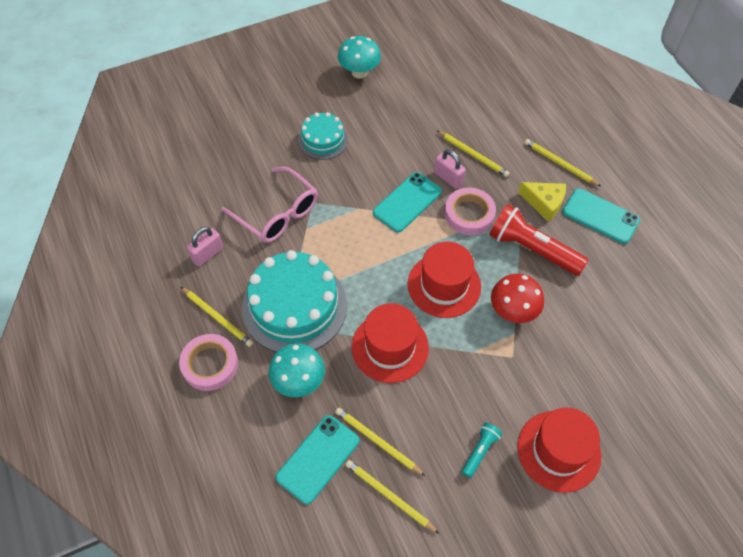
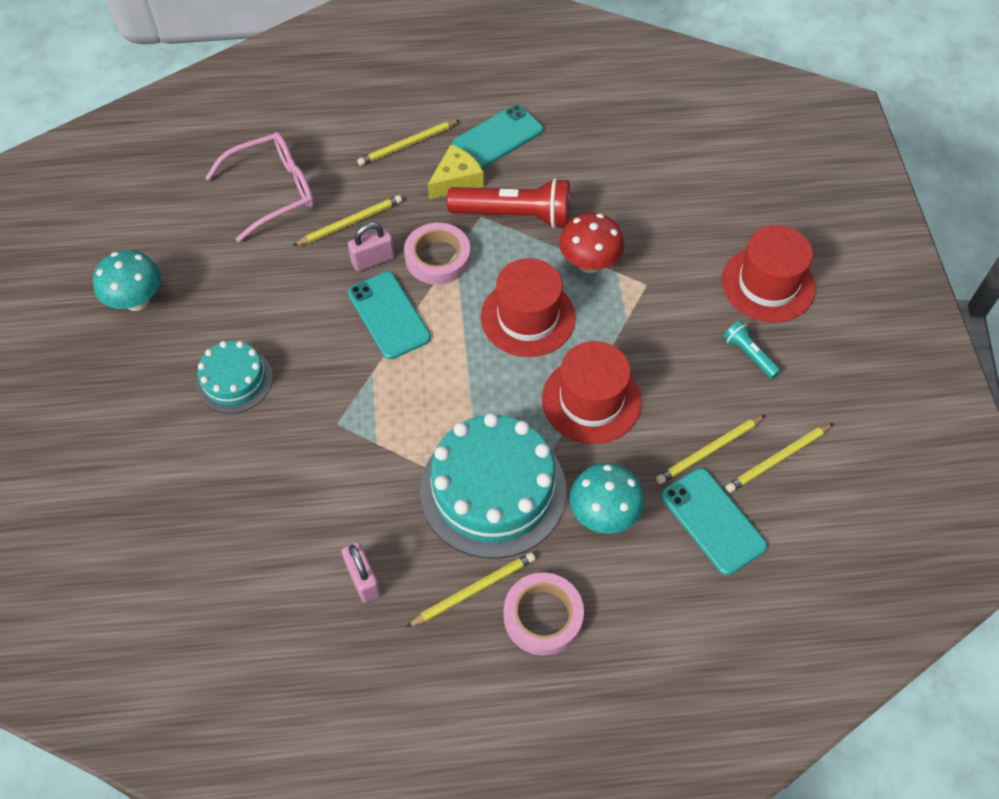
camera: 70 degrees left, 0 degrees up
pink glasses [221,167,318,243] -> pink glasses moved to [205,132,314,242]
red flashlight [489,204,588,276] -> red flashlight turned 135 degrees counterclockwise [447,178,570,228]

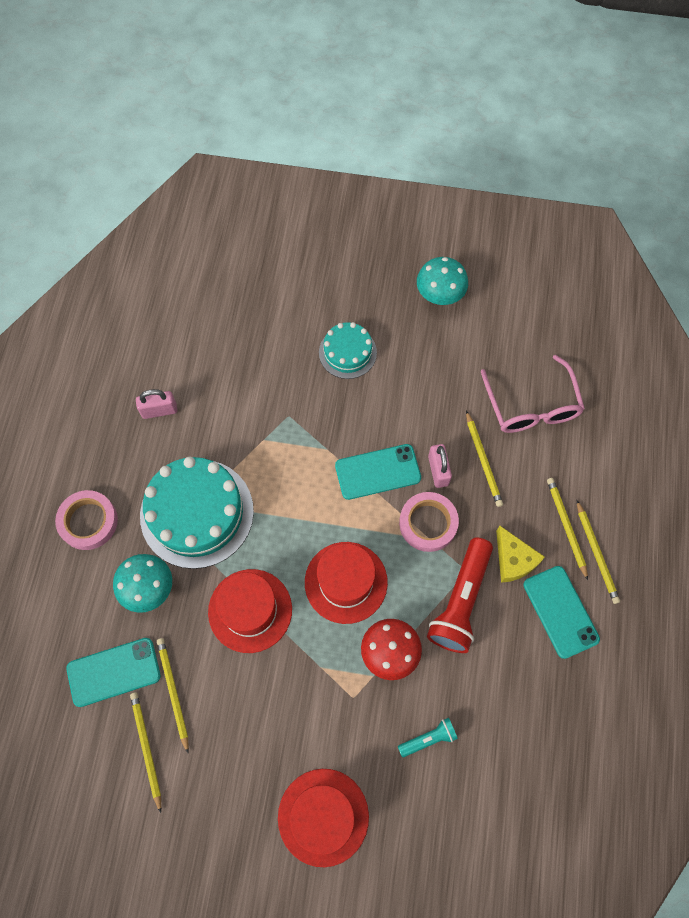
camera: 105 degrees right, 10 degrees up
yellow pencil [406,552,535,627] -> yellow pencil moved to [577,500,620,604]
turquoise flashlight [723,321,781,379] -> turquoise flashlight moved to [398,718,458,757]

